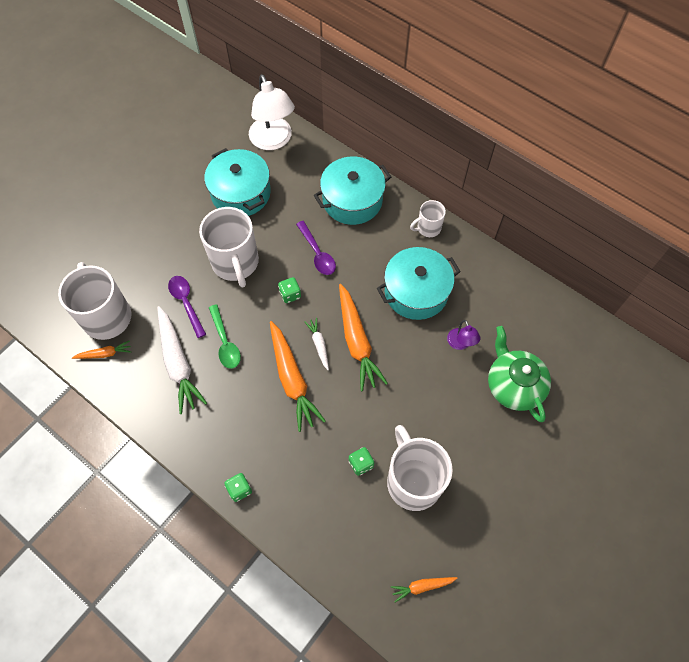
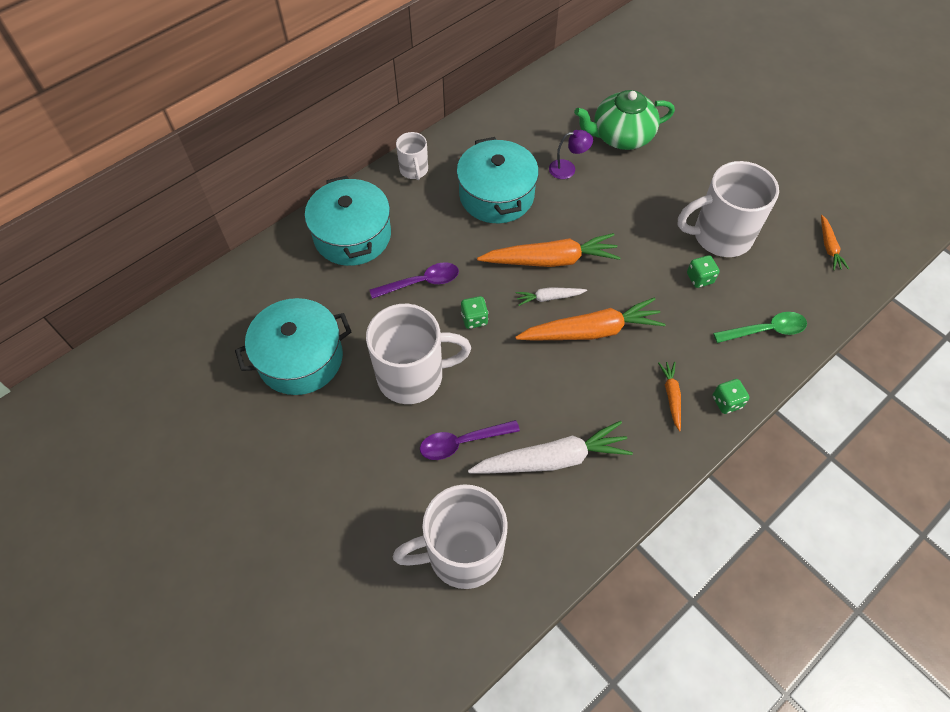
camera: 80 degrees left, 5 degrees down
orange carrot [72,341,131,359] -> orange carrot moved to [658,362,681,431]
green spoon [209,304,241,369] -> green spoon moved to [713,312,807,343]
white lamp [249,74,295,150] -> none

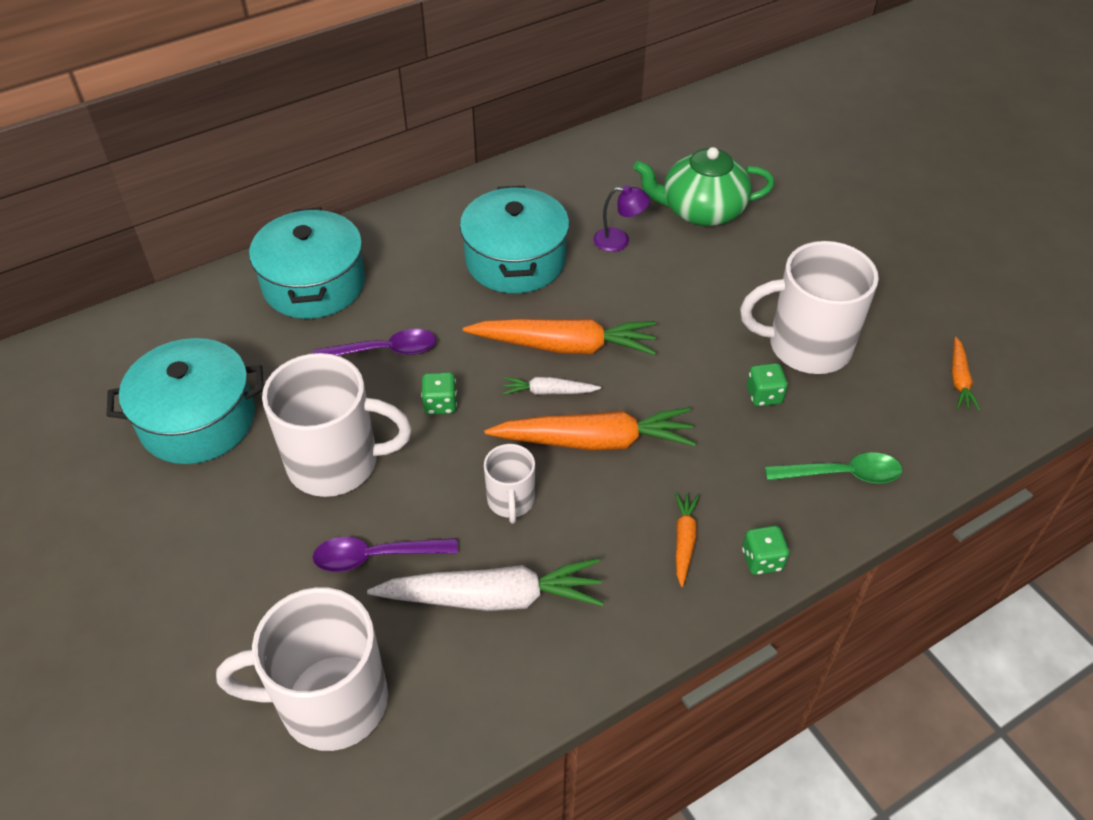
camera: 10 degrees right, 10 degrees down
white mug [396,132,428,180] -> white mug moved to [484,444,535,524]

